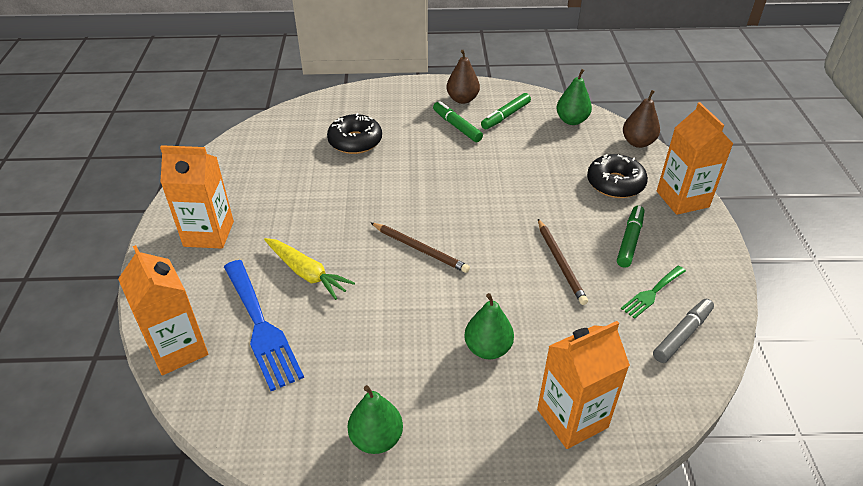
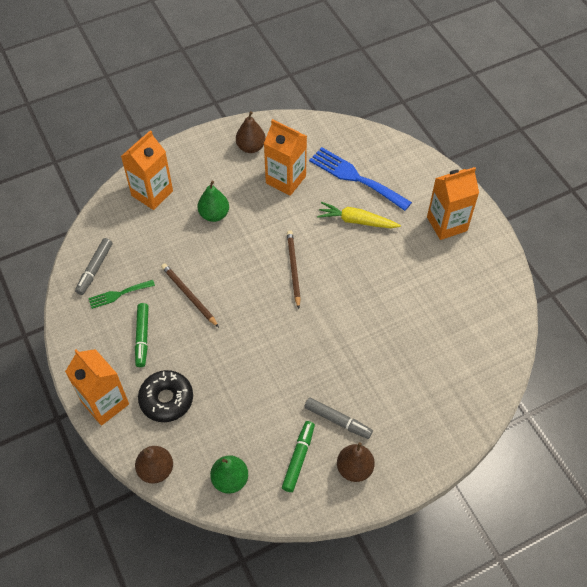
camera: 155 degrees right, 15 degrees up
orange carton [118,245,208,376] -> orange carton moved to [264,119,307,196]
black donut [327,113,382,154] -> none
green pear [348,385,403,454] -> brown pear [236,111,266,153]
brown pencil [371,223,470,273] -> brown pencil turned 75 degrees clockwise [287,230,301,309]
green marker [433,101,483,142] -> grey marker [304,397,373,439]
green fork [621,266,686,319] -> green fork turned 135 degrees counterclockwise [88,280,155,309]

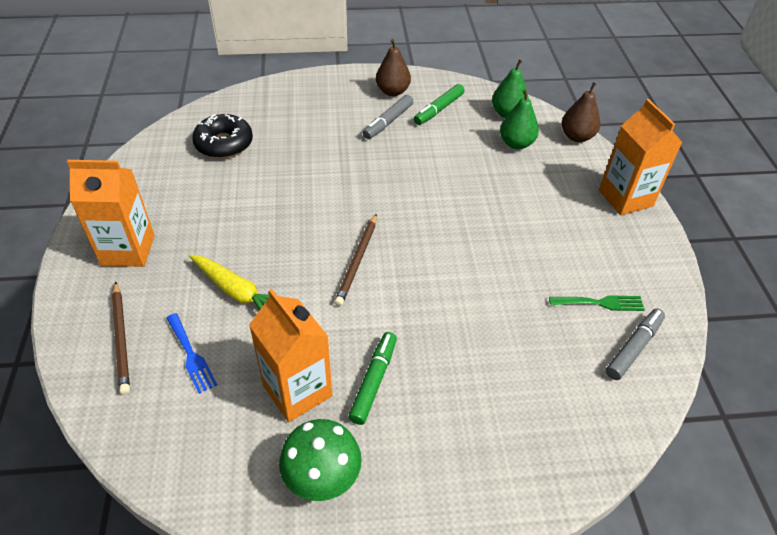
camera: 160 degrees left, 10 degrees down
orange carton [121,130,173,210] -> none
green marker [135,303,149,367] -> green marker moved to [348,332,397,425]
black donut [138,370,193,422] -> black donut moved to [192,114,253,159]
brown pencil [161,264,219,327] -> brown pencil moved to [112,282,130,395]
green pear [198,181,229,222] -> green pear moved to [500,89,539,149]
brown pear [236,111,266,153] -> green mushroom [279,419,362,501]
grey marker [304,397,373,439] -> grey marker turned 105 degrees counterclockwise [363,95,413,139]
blue fork [309,147,412,211] -> blue fork [166,313,217,394], size x0.54

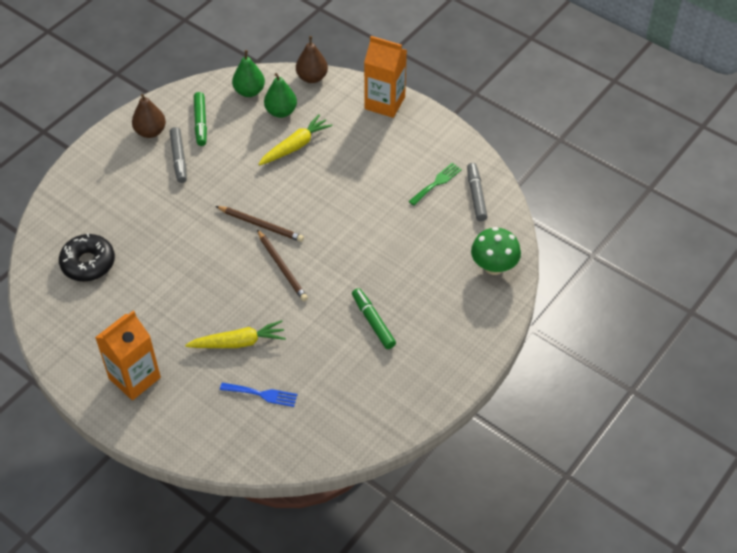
camera: 45 degrees left, 5 degrees up
brown pencil [112,282,130,395] -> brown pencil moved to [216,206,304,242]
orange carton [249,289,332,422] -> none
green mushroom [279,419,362,501] -> green mushroom moved to [471,227,521,275]
none -> yellow carrot [258,114,333,166]

